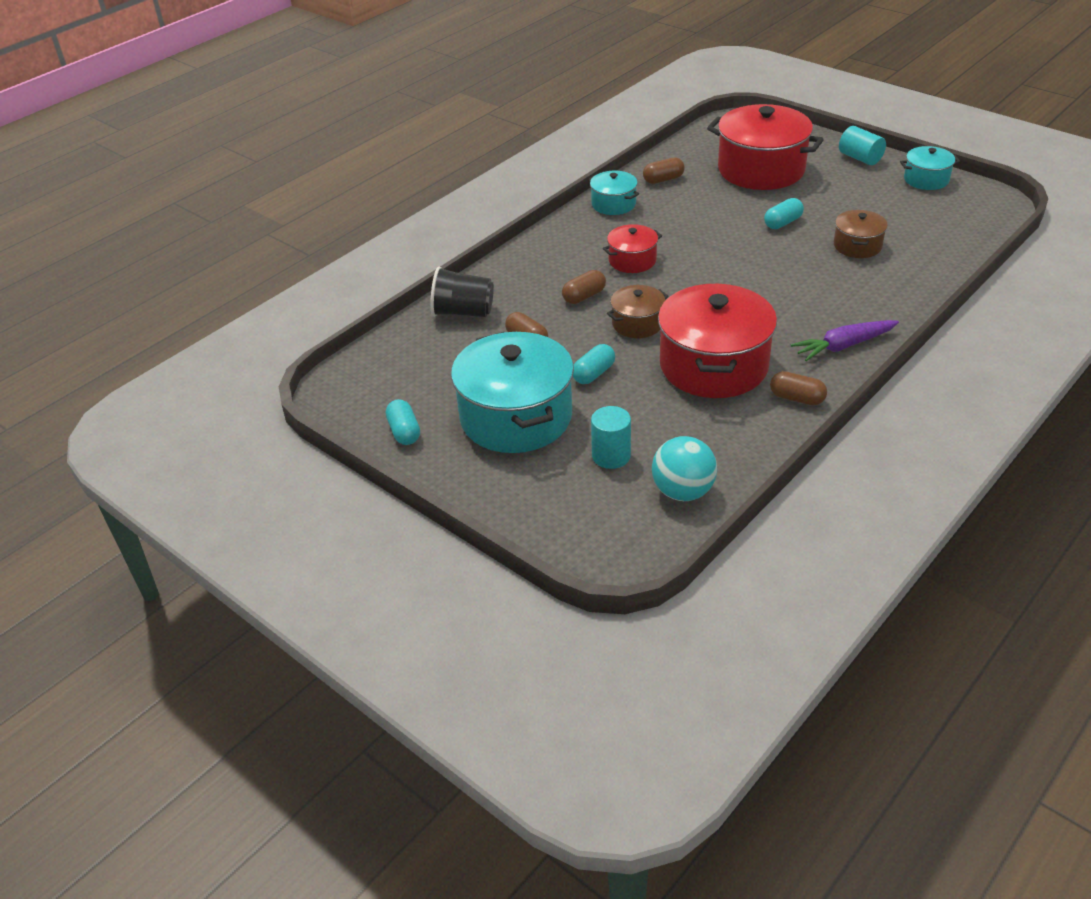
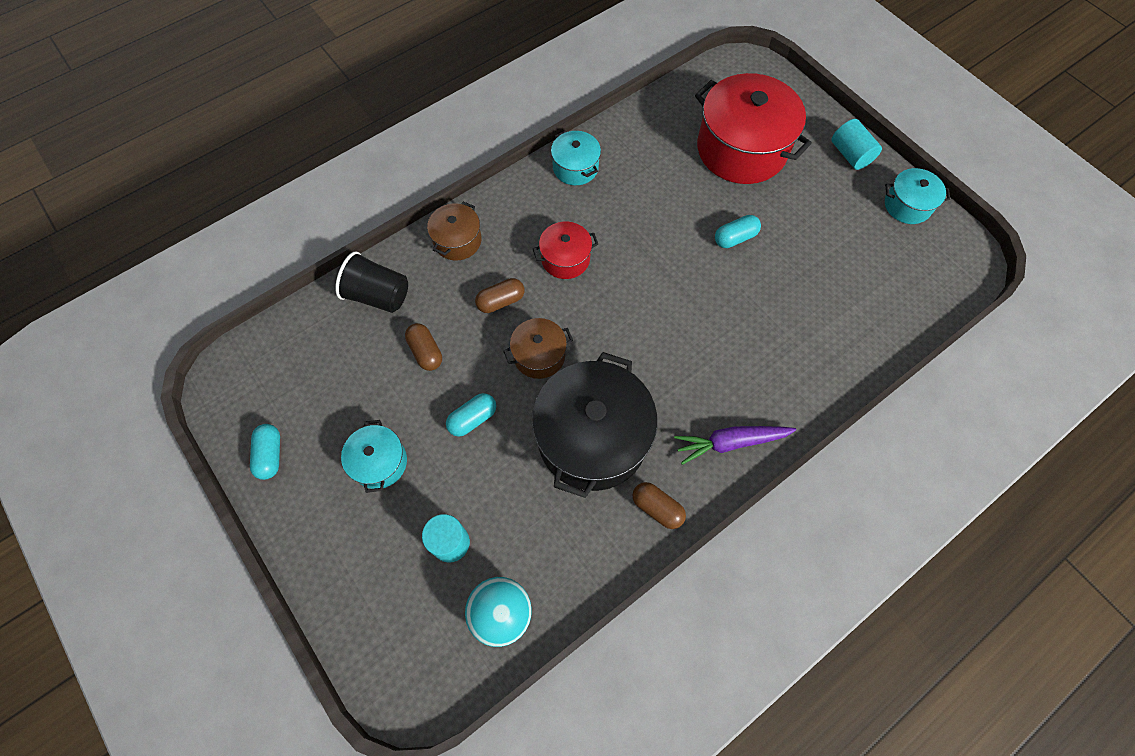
camera: 10 degrees right, 25 degrees up
turquoise pot [451,332,574,453] -> turquoise pot [341,420,407,493], size x0.50
brown capsule [643,157,685,184] -> none
red pot [658,284,777,398] -> black pot [532,352,658,498]
brown pot [834,210,888,258] -> brown pot moved to [427,202,482,261]

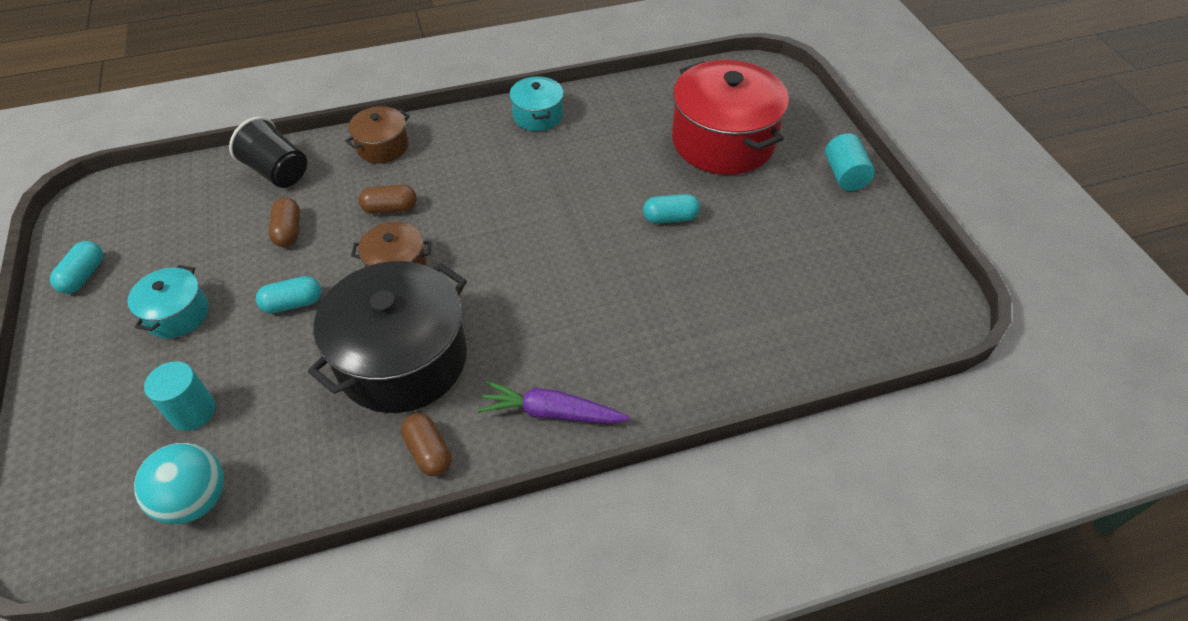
camera: 20 degrees right, 15 degrees down
red pot [533,222,598,279] -> none
turquoise pot [885,168,950,224] -> none

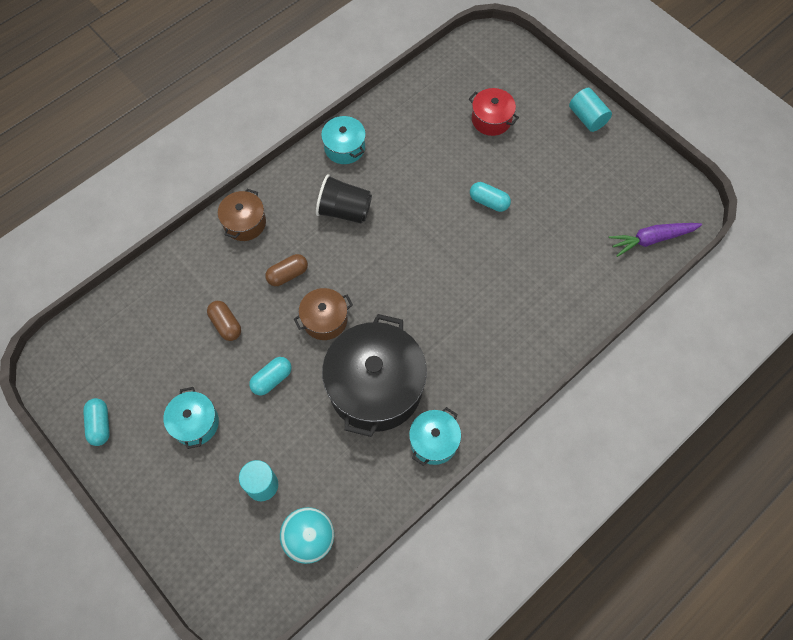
camera: 25 degrees left, 15 degrees up
black cup [229,117,307,188] -> black cup moved to [316,174,372,224]
brown capsule [401,413,452,476] -> turquoise pot [409,407,461,466]
purple carrot [478,381,630,424] -> purple carrot moved to [609,223,702,257]
turquoise capsule [643,194,700,223] -> turquoise capsule turned 60 degrees clockwise [470,182,511,212]
red pot [672,60,789,175] -> red pot [469,88,519,136], size x0.50

